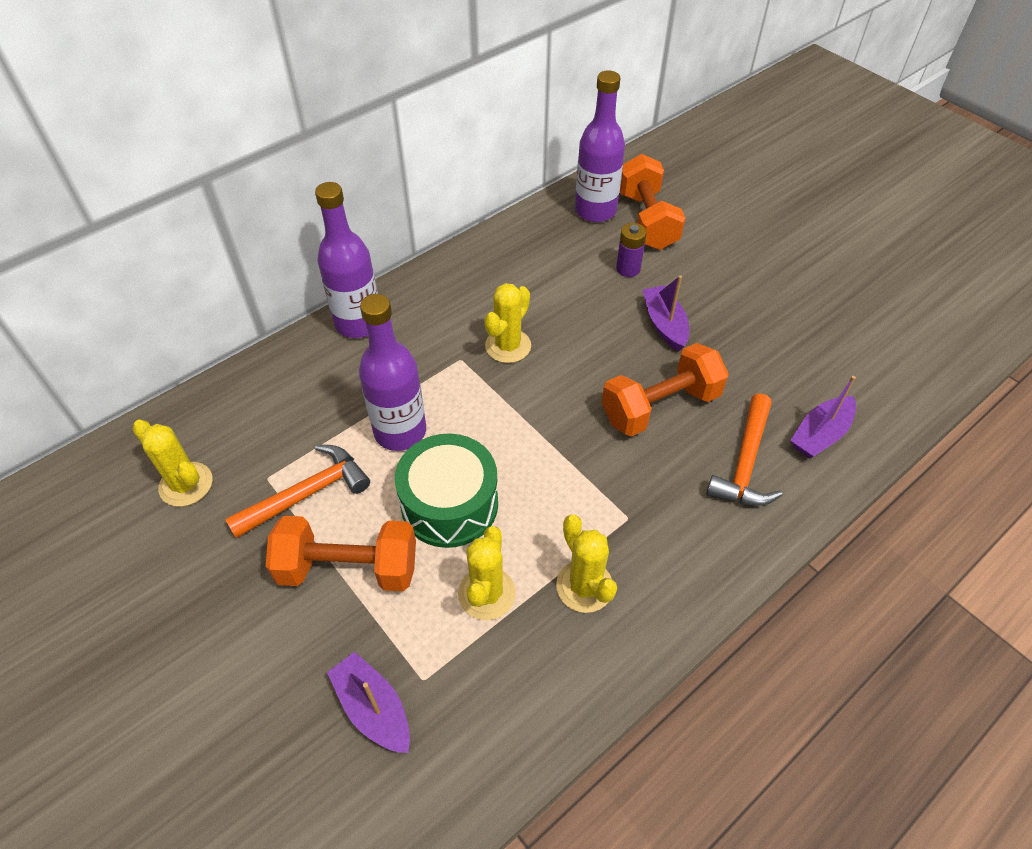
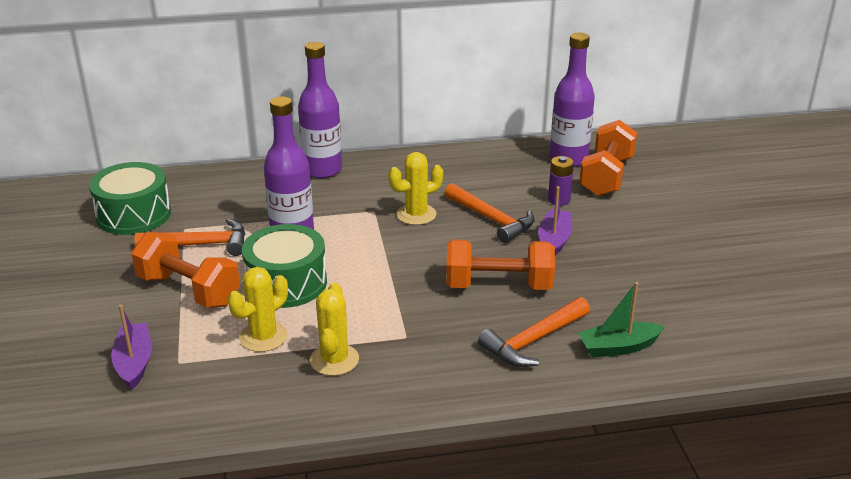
camera: 30 degrees right, 20 degrees down
yellow cactus [132,420,212,507] -> green drum [89,162,171,235]
purple boat [790,376,856,458] -> green boat [578,282,665,357]
none -> orange hammer [444,183,535,243]

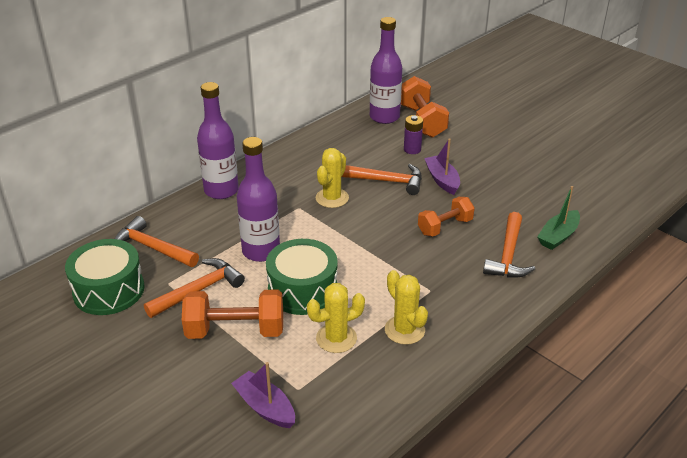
camera: 35 degrees left, 5 degrees up
yellow cactus [228,267,288,352] -> yellow cactus turned 60 degrees clockwise [307,283,365,353]
orange dumbbell [446,239,555,290] -> orange dumbbell [418,197,475,236], size x0.66
none -> orange hammer [115,216,199,267]

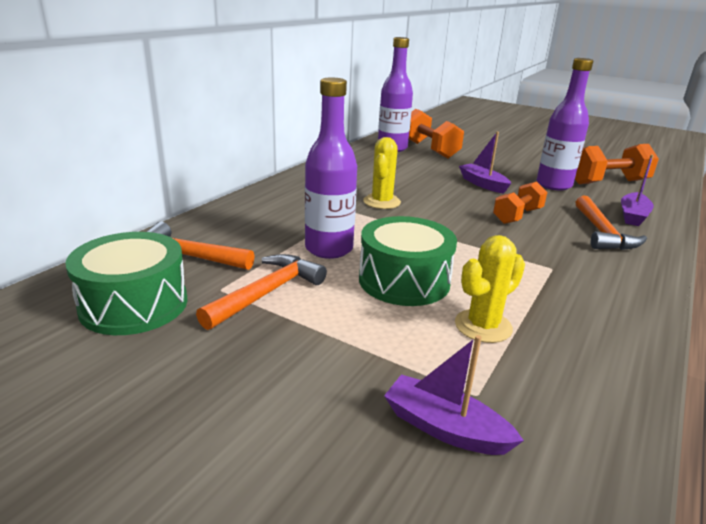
camera: 15 degrees left, 10 degrees down
orange dumbbell [182,289,283,339] -> orange dumbbell moved to [575,144,659,184]
purple bottle [197,82,239,199] -> purple bottle moved to [537,58,593,191]
orange hammer [342,164,422,195] -> none
yellow cactus [385,270,428,345] -> none
purple battery [404,115,423,154] -> none
green boat [537,186,580,250] -> purple boat [621,155,654,226]

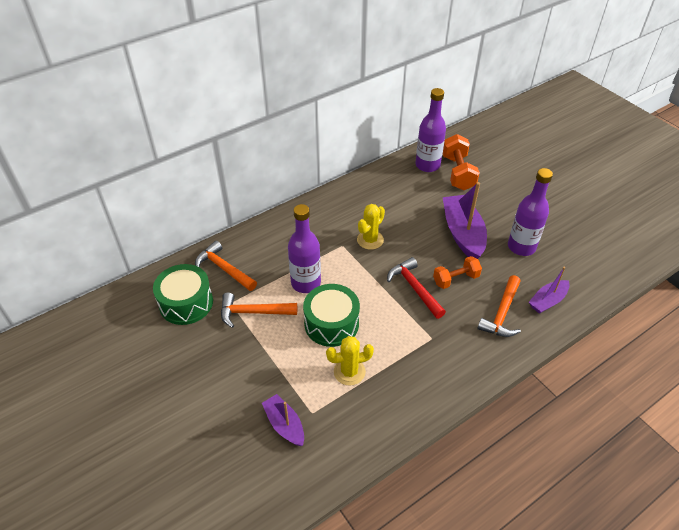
camera: 25 degrees right, 20 degrees up
orange hammer [196,254,327,330] -> orange hammer turned 150 degrees counterclockwise [221,293,297,328]
purple boat [459,132,511,194] -> purple boat [443,182,487,259], size x1.74
orange dumbbell [575,144,659,184] -> none
none -> red hammer [387,257,446,319]

